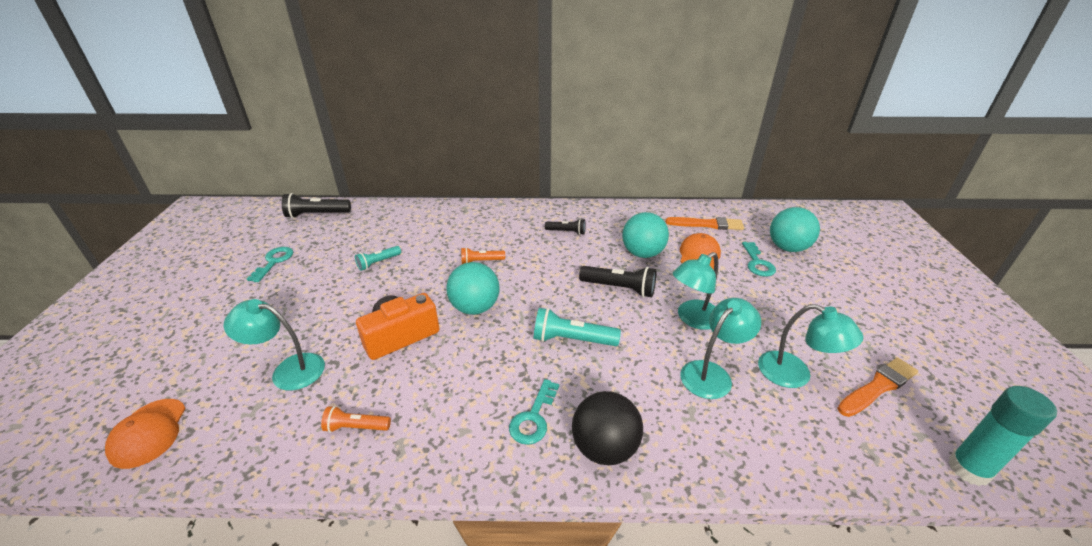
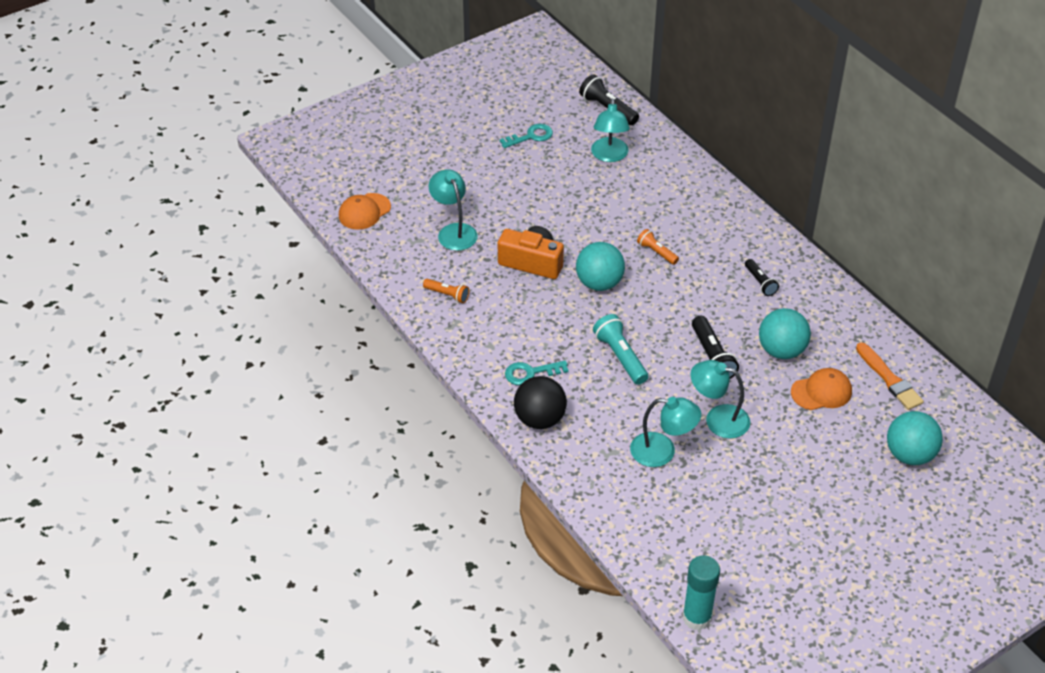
camera: 55 degrees right, 10 degrees up
orange flashlight [321,406,391,433] -> orange flashlight turned 150 degrees clockwise [423,279,469,303]
turquoise flashlight [355,246,401,271] -> none
turquoise key [742,242,776,277] -> none
turquoise lamp [758,304,863,388] -> turquoise lamp moved to [591,99,630,162]
orange brush [837,357,918,417] -> none

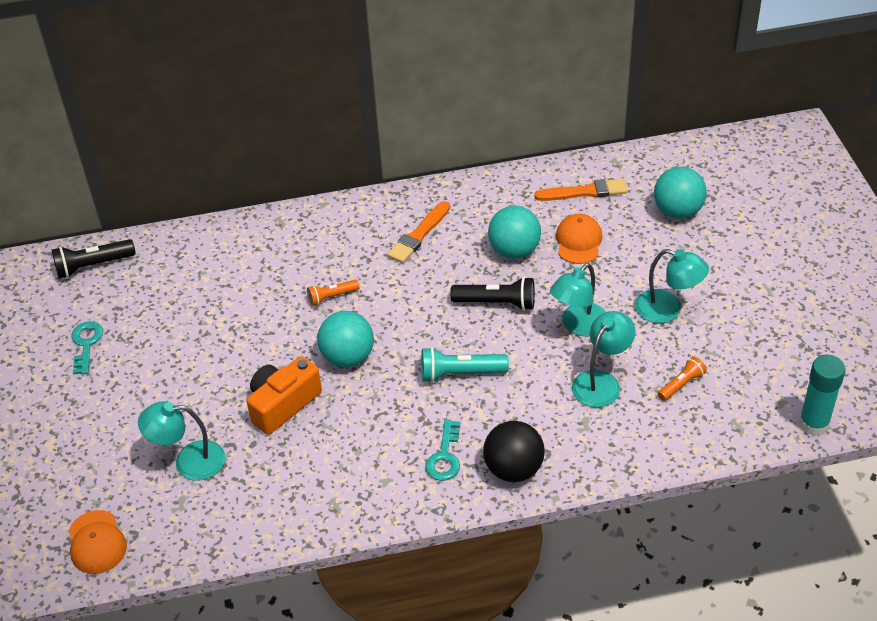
camera: 65 degrees left, 0 degrees up
orange flashlight [423,279,469,303] -> orange flashlight moved to [658,357,707,401]
turquoise lamp [591,99,630,162] -> turquoise lamp moved to [635,249,709,323]
black flashlight [745,259,779,296] -> orange brush [387,201,450,263]

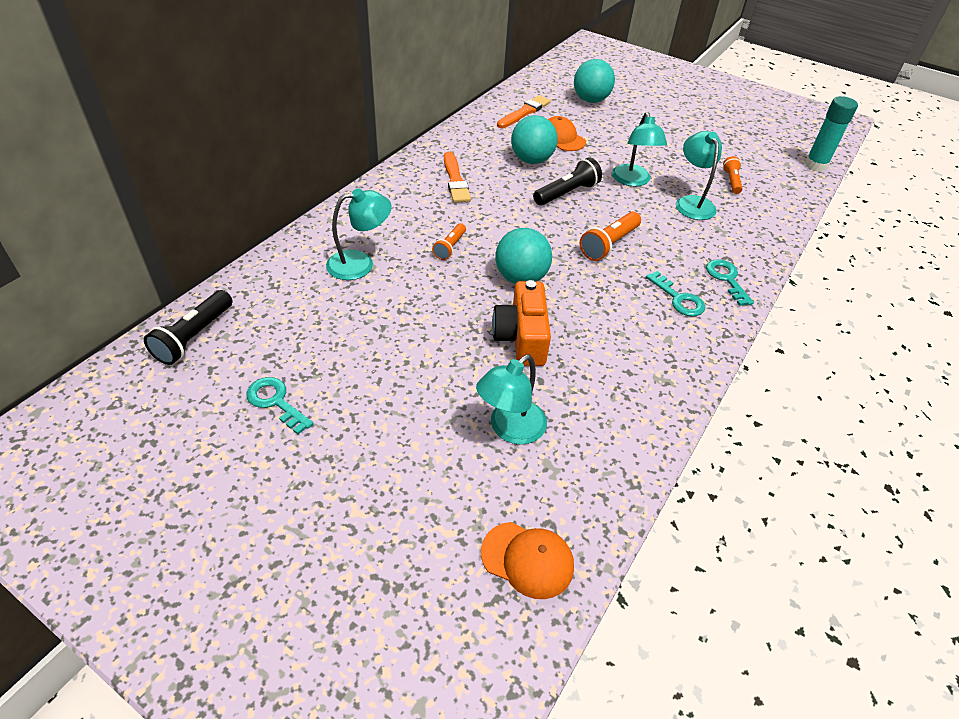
camera: 50 degrees left, 0 degrees up
turquoise flashlight [421,347,509,382] -> orange flashlight [580,212,641,261]
black ball [483,421,545,482] -> turquoise key [706,259,754,306]
turquoise lamp [635,249,709,323] -> turquoise lamp moved to [326,188,392,280]

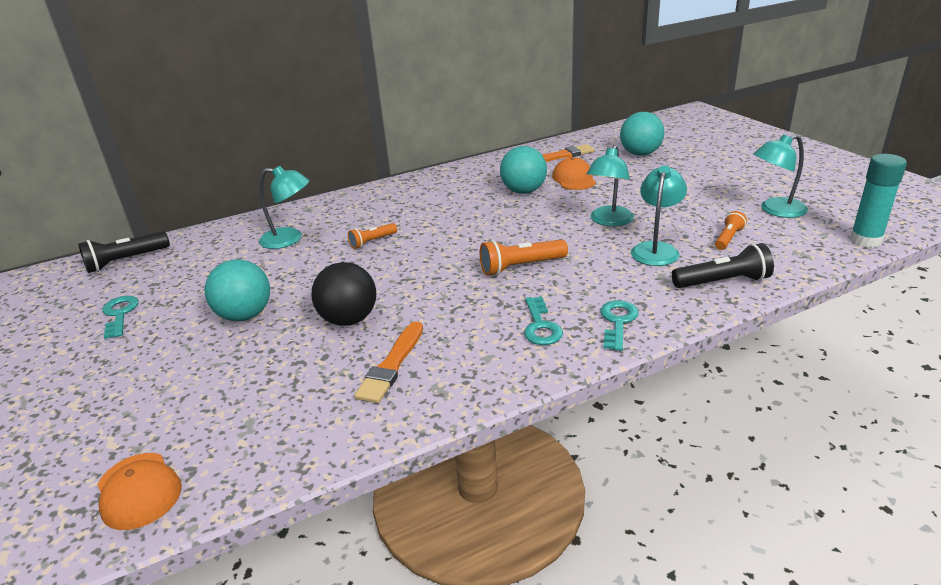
camera: 35 degrees right, 15 degrees down
orange brush [444,151,471,203] -> orange brush moved to [354,321,423,403]
turquoise lamp [476,354,547,445] -> turquoise lamp moved to [754,134,808,218]
orange camera [492,280,551,366] -> black ball [311,262,376,326]
turquoise ball [495,228,552,284] -> turquoise ball moved to [205,259,270,321]
black flashlight [533,157,602,206] -> black flashlight moved to [672,243,774,288]

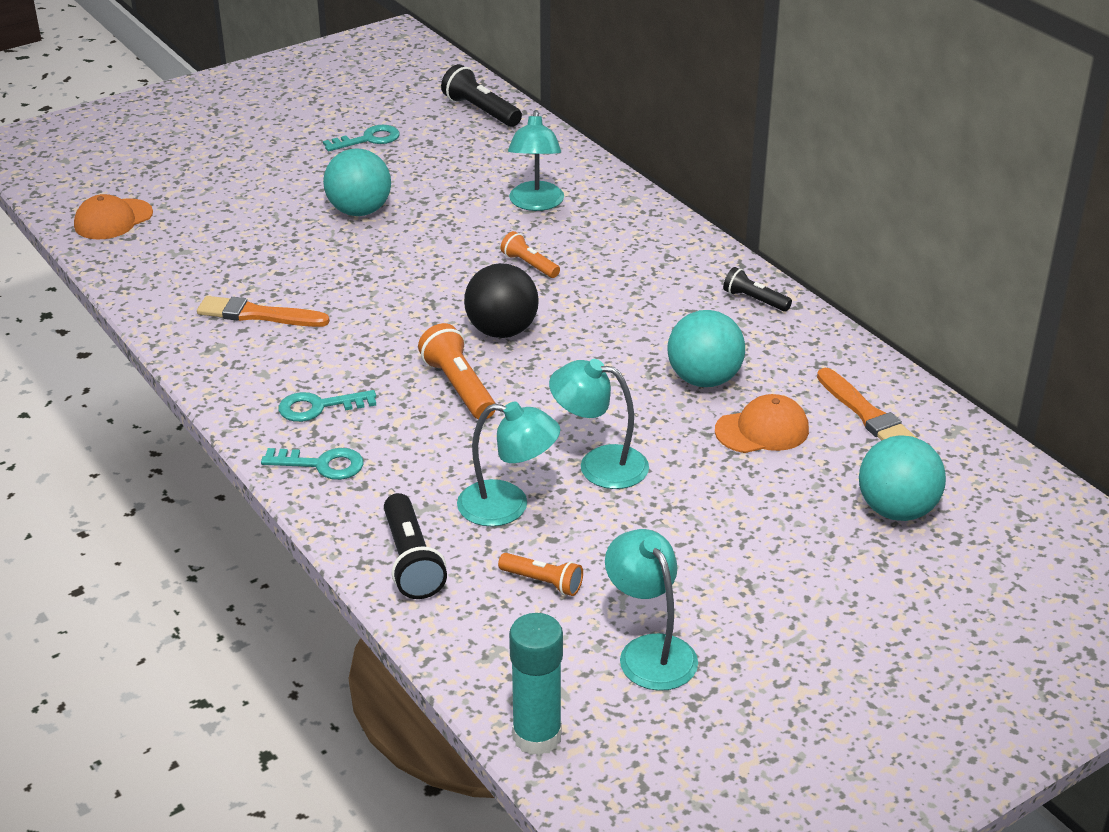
camera: 80 degrees right, 5 degrees up
black ball [311,262,376,326] -> black ball moved to [464,263,539,338]
none -> black flashlight [723,267,792,312]

